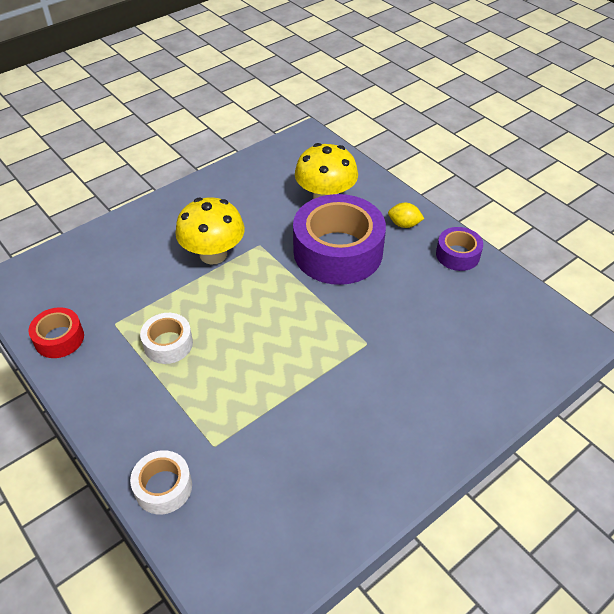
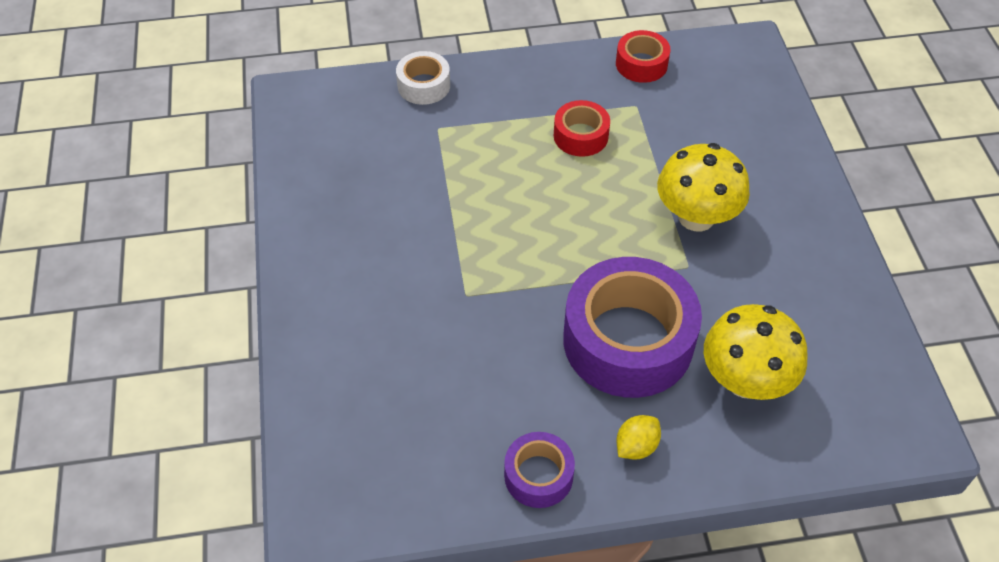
camera: 120 degrees right, 5 degrees up
white tape [140,313,193,364] -> red tape [554,100,610,157]

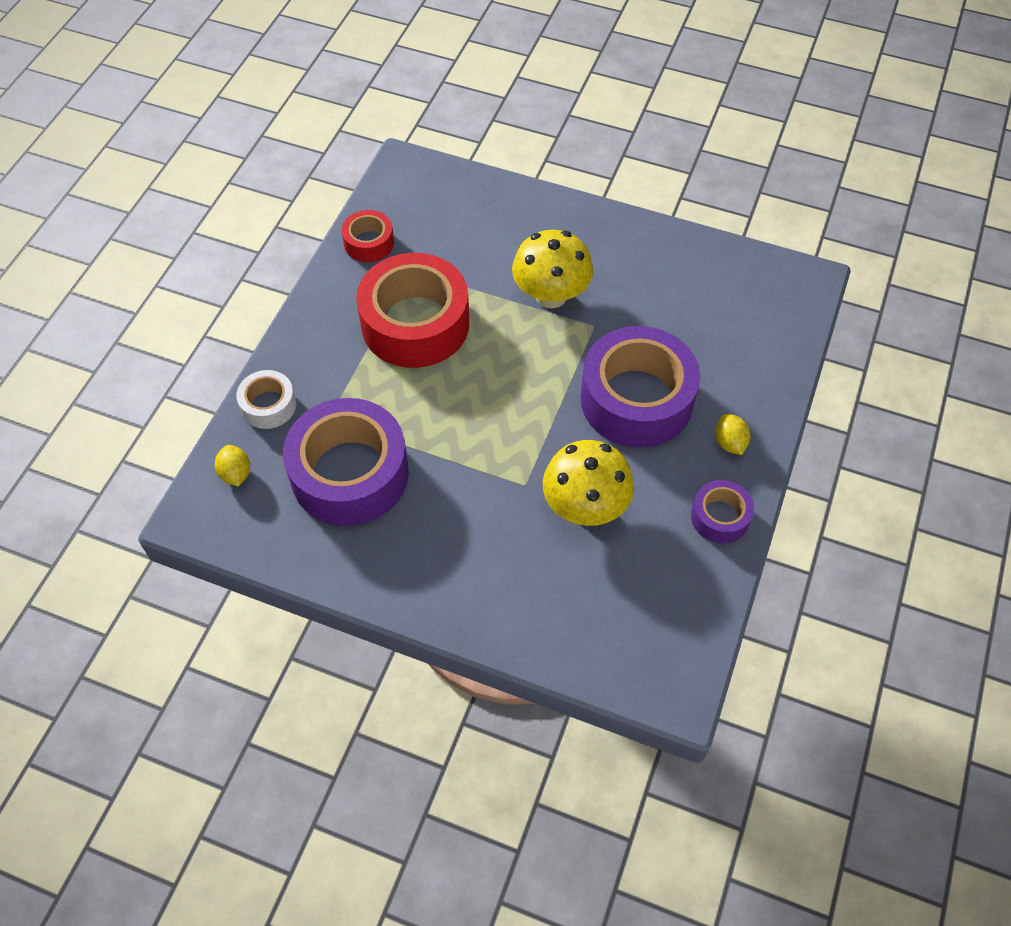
camera: 60 degrees left, 5 degrees up
red tape [554,100,610,157] -> red tape [356,253,469,368], size x2.05
yellow mushroom [704,304,808,400] -> yellow mushroom moved to [543,440,634,526]
none -> yellow lemon [215,445,250,486]
none -> purple tape [283,398,409,526]

